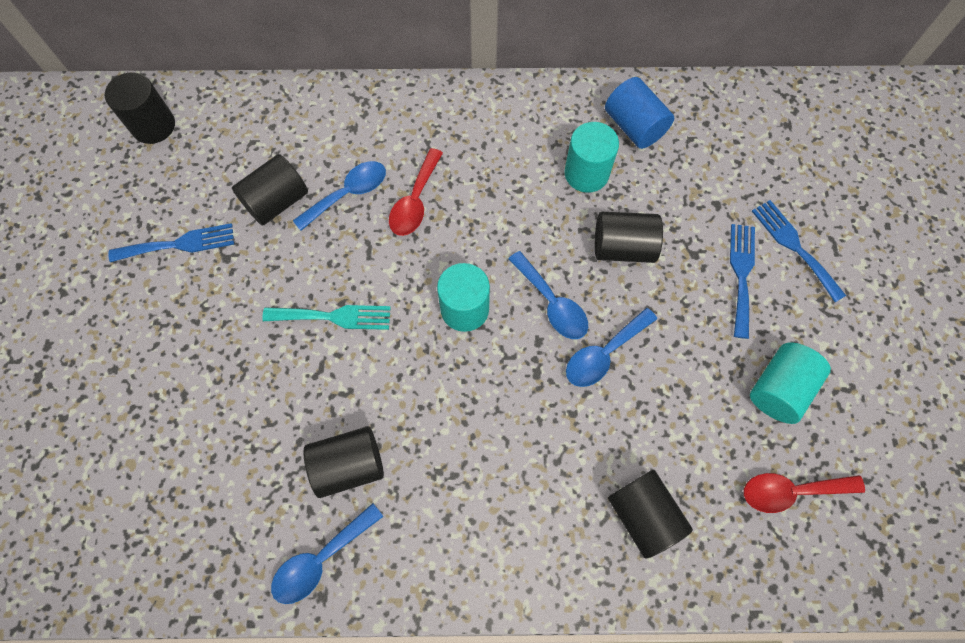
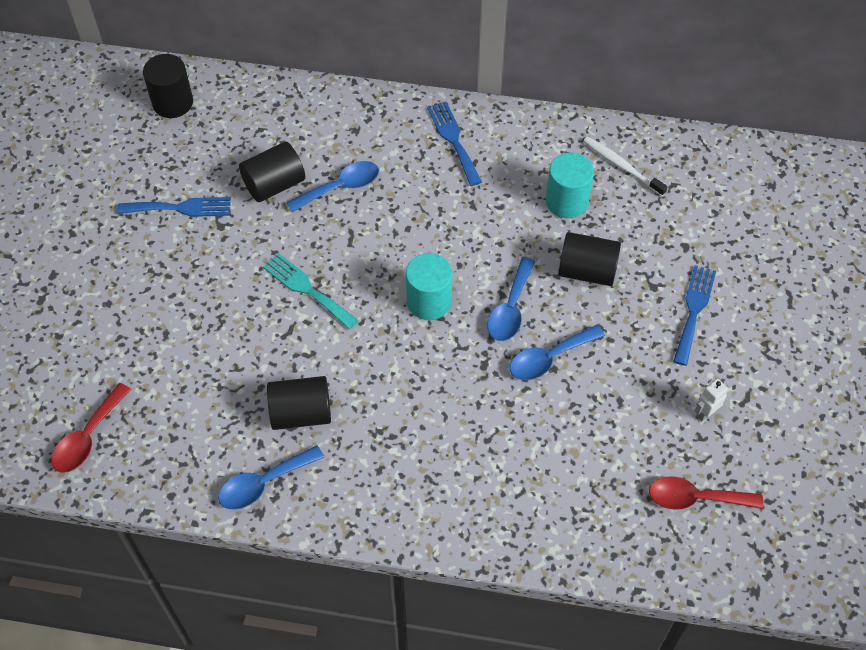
camera: 10 degrees right, 10 degrees down
turquoise fork [262,305,391,330] -> turquoise fork turned 150 degrees counterclockwise [263,253,359,329]
red spoon [389,148,443,236] -> red spoon moved to [51,383,131,473]
blue spoon [508,251,588,339] -> blue spoon turned 45 degrees clockwise [487,257,535,341]
blue cylinder [605,77,674,149] -> white toothbrush [583,136,668,196]
black cylinder [608,470,693,559] -> none
turquoise cylinder [750,342,831,424] -> white robot [695,379,728,421]
blue fork [752,200,846,302] -> blue fork moved to [427,102,482,186]

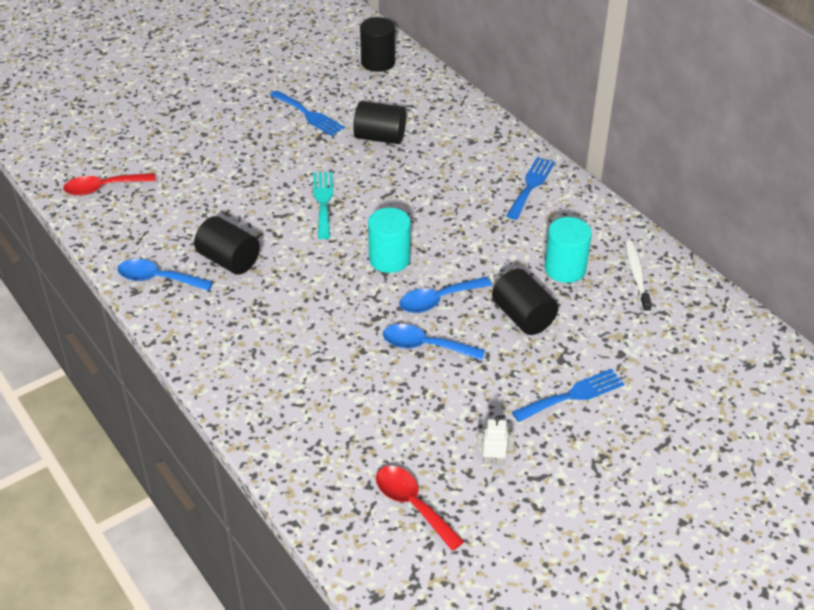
camera: 45 degrees right, 15 degrees down
blue spoon [286,161,379,212] -> none

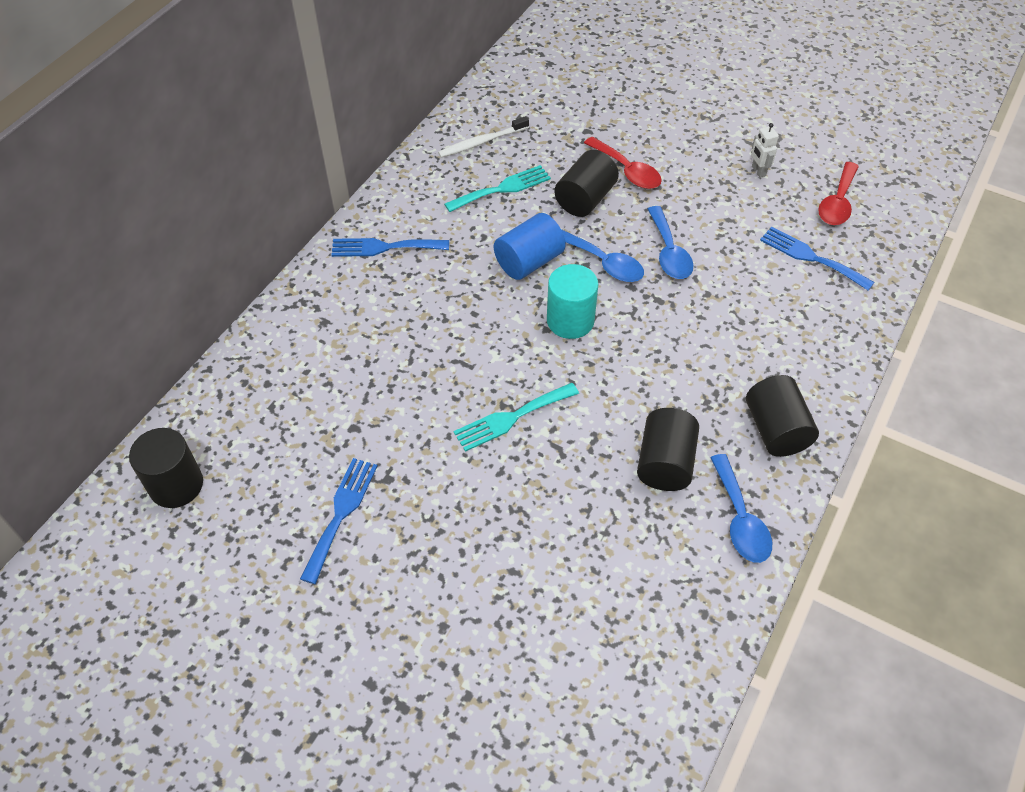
camera: 115 degrees left, 10 degrees up
red spoon [63,173,156,196] -> red spoon moved to [584,137,662,189]
black cylinder [353,101,406,144] -> black cylinder moved to [746,375,819,457]
blue fork [512,369,624,422] -> blue fork moved to [760,226,875,290]
turquoise cylinder [544,217,592,283] -> turquoise fork [444,165,551,212]
none -> blue cylinder [494,213,566,280]

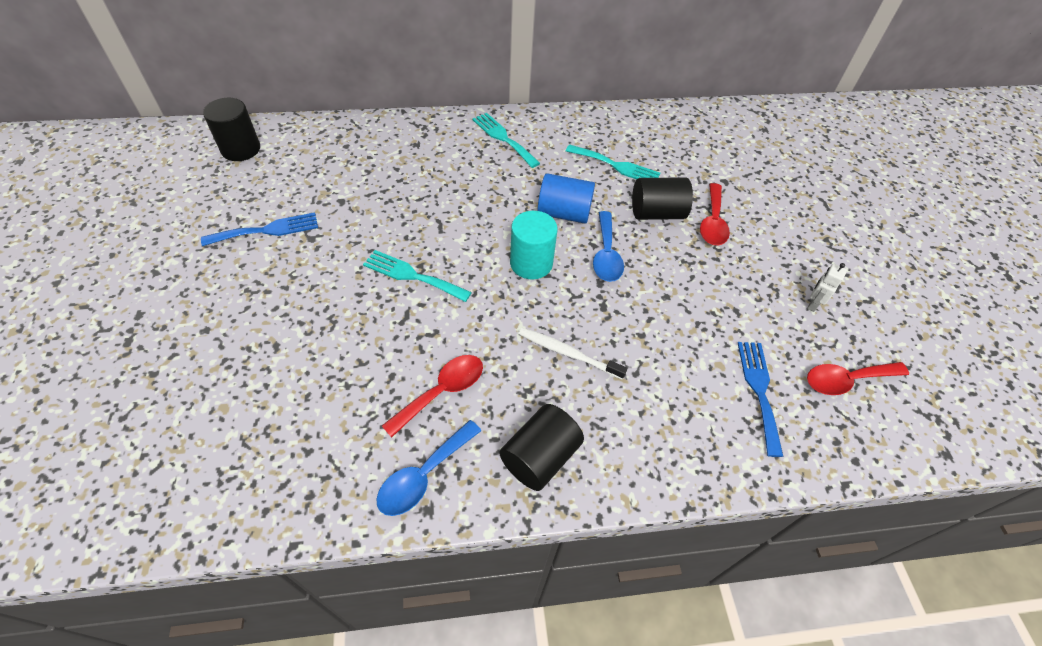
camera: 50 degrees right, 0 degrees up
blue fork [331,238,449,257] -> turquoise fork [472,113,540,168]
white toothbrush [438,116,529,158] -> white toothbrush moved to [518,328,627,379]
black cylinder [637,408,699,491] -> red spoon [382,355,483,438]
blue spoon [648,206,693,279] -> none

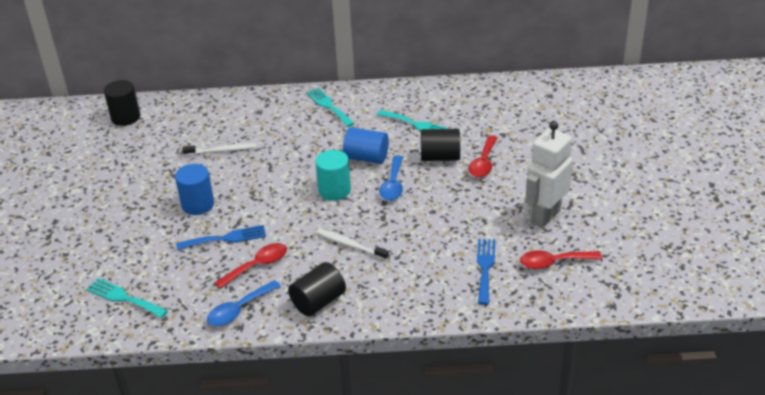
camera: 10 degrees right, 15 degrees down
blue fork [201,212,318,246] -> blue fork moved to [176,225,266,250]
turquoise fork [363,250,472,302] -> turquoise fork moved to [87,278,168,318]
white robot [807,263,847,312] -> white robot [525,121,573,228], size x2.44
none -> blue cylinder [175,164,214,215]
none -> white toothbrush [182,143,257,156]

